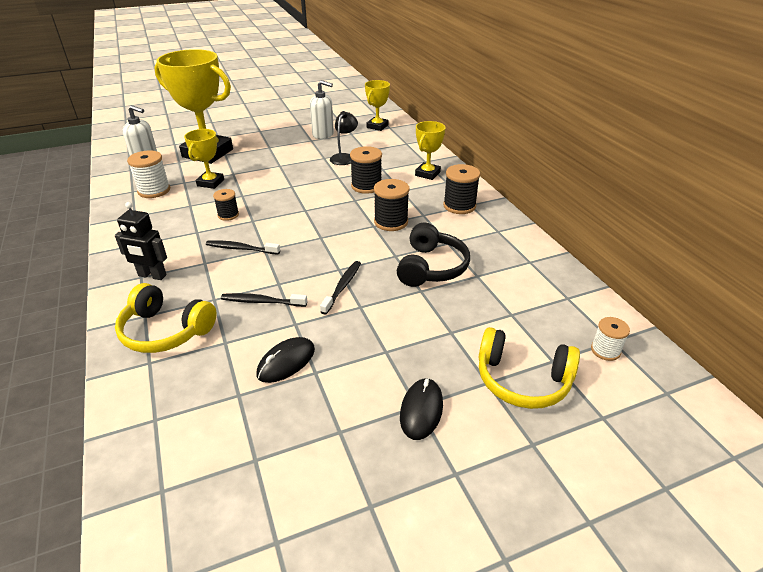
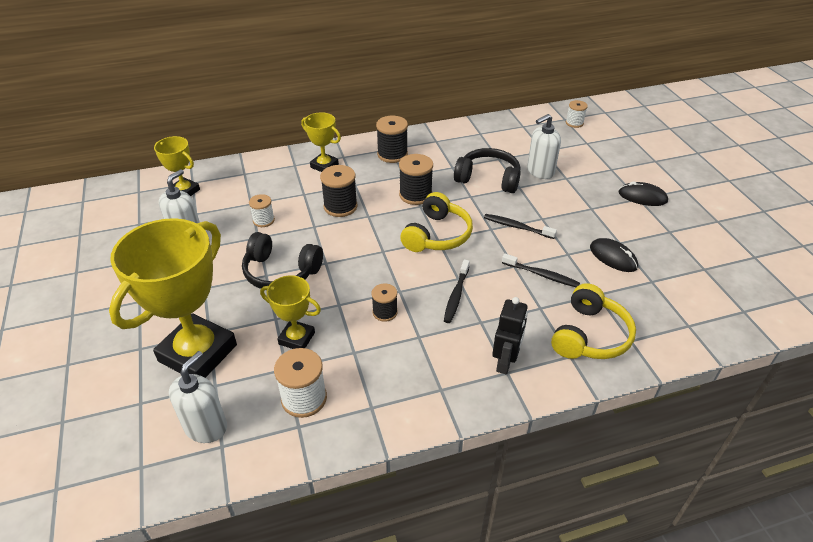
camera: 85 degrees left, 5 degrees up
black toothbrush [221,293,307,307] -> black toothbrush turned 75 degrees counterclockwise [502,254,580,287]
black lamp [330,111,358,165] -> white spool [249,194,275,227]
yellow headphones [479,327,580,409] -> yellow headphones moved to [400,192,473,252]
none -> black headphones [242,232,323,289]
none -> white soap dispenser [527,114,561,179]

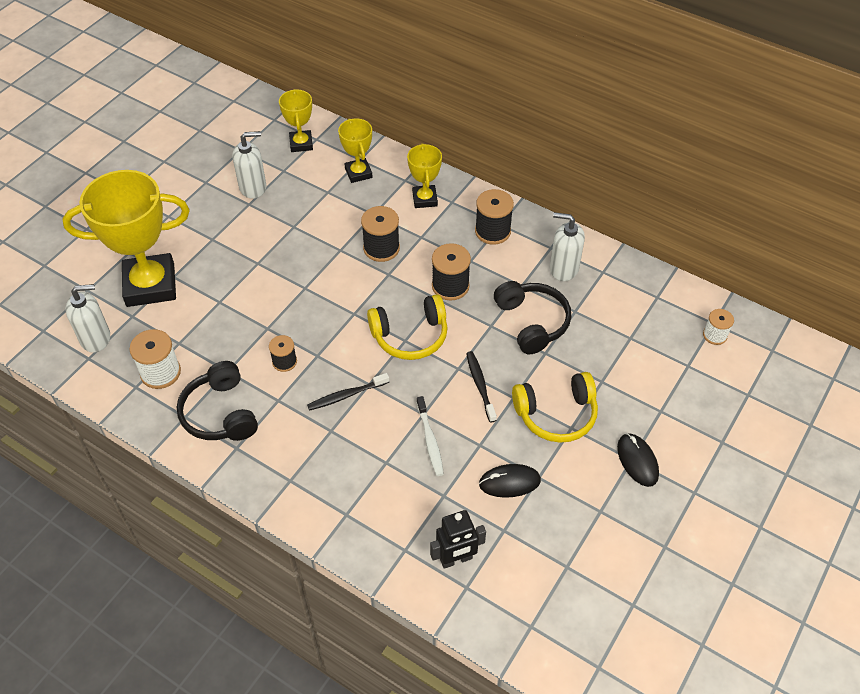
camera: 50 degrees right, 10 degrees up
black headphones [242,232,323,289] -> black headphones moved to [177,361,258,441]
white spool [249,194,275,227] -> none
yellow trophy [260,275,321,349] -> yellow trophy moved to [338,118,373,183]
black robot [492,297,528,374] -> black robot moved to [430,510,486,569]
black toothbrush [502,254,580,287] -> white toothbrush [417,396,444,476]
white soap dispenser [527,114,561,179] -> white soap dispenser moved to [550,212,585,281]
yellow headphones [551,283,636,359] -> yellow headphones moved to [512,372,598,443]
black mouse [590,238,638,272] -> black mouse turned 75 degrees clockwise [479,464,541,498]

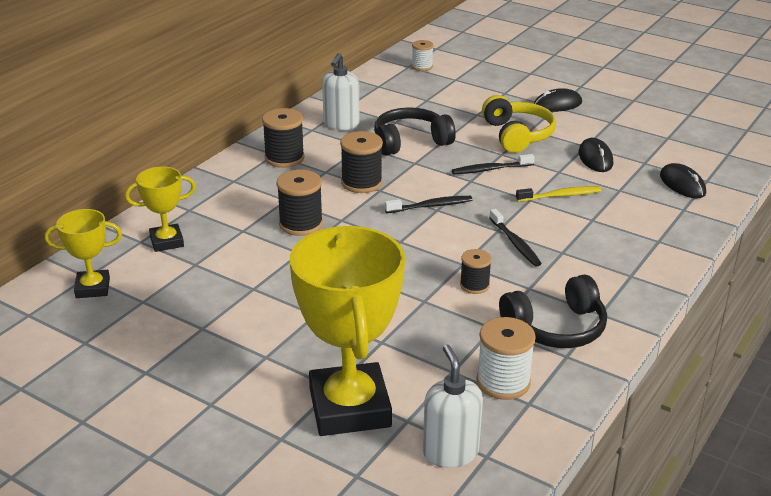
camera: 90 degrees left, 20 degrees down
white soap dispenser [232,131,266,199] -> none
yellow headphones [367,294,447,360] -> black toothbrush [385,196,472,213]
yellow trophy [407,143,442,208] -> none
white toothbrush [417,396,444,476] -> yellow toothbrush [516,186,601,202]
black robot [430,510,486,569] -> black mouse [660,163,706,199]

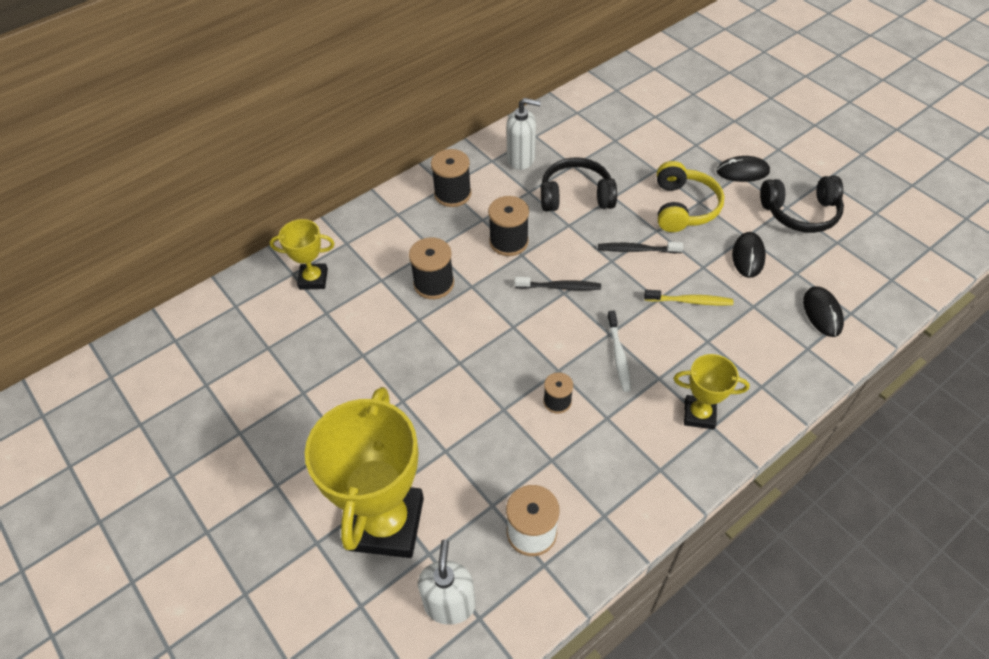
camera: 20 degrees right, 20 degrees up
yellow trophy [45,209,122,298] -> yellow trophy moved to [673,354,750,430]
white soap dispenser [322,53,360,130] -> white soap dispenser turned 120 degrees counterclockwise [507,98,541,170]
white spool [412,40,434,71] -> none
black toothbrush [489,209,542,267] -> white toothbrush [607,311,631,392]
black headphones [499,274,607,348] -> black headphones moved to [760,175,844,233]

